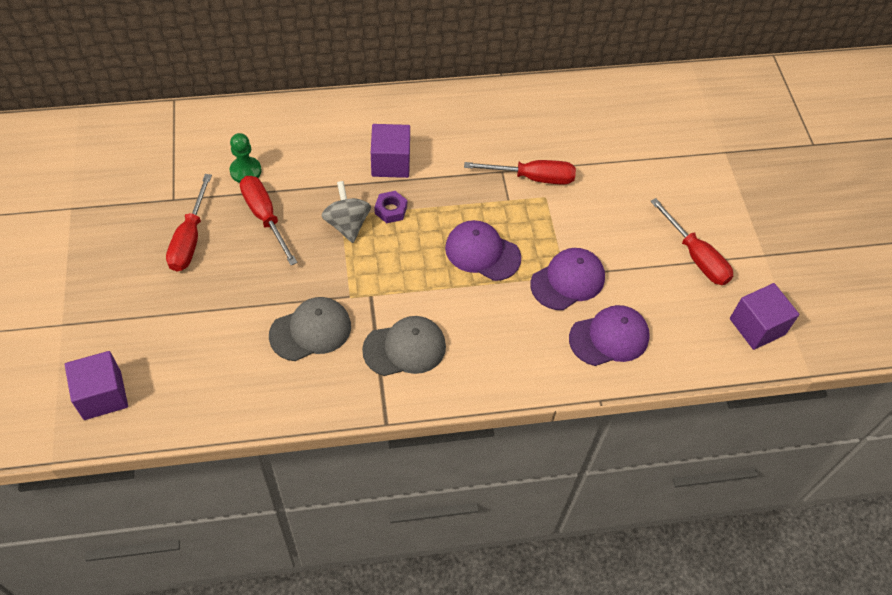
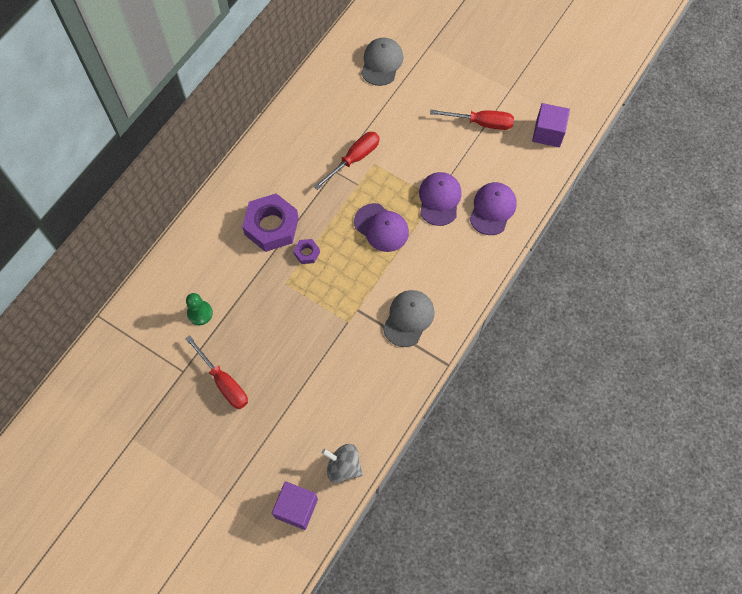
camera: 45 degrees left, 10 degrees up
red screwdriver [240,176,298,265] -> none
grey cap [269,297,351,361] -> grey cap moved to [361,38,403,86]
grey spinning top [322,181,371,243] -> grey spinning top moved to [322,444,363,483]
purple cube [371,124,410,178] -> purple nut [242,194,299,252]
purple cap [445,220,521,281] -> purple cap turned 120 degrees counterclockwise [354,203,409,252]

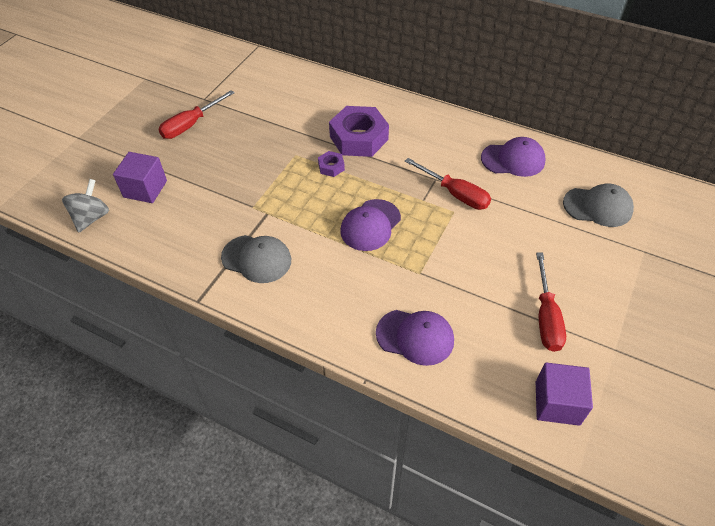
camera: 85 degrees right, 15 degrees down
green pawn [186,293,213,325] -> none
purple cube [272,481,318,530] -> purple cube moved to [113,152,167,203]
purple cap [419,172,462,226] -> purple cap moved to [481,137,546,177]

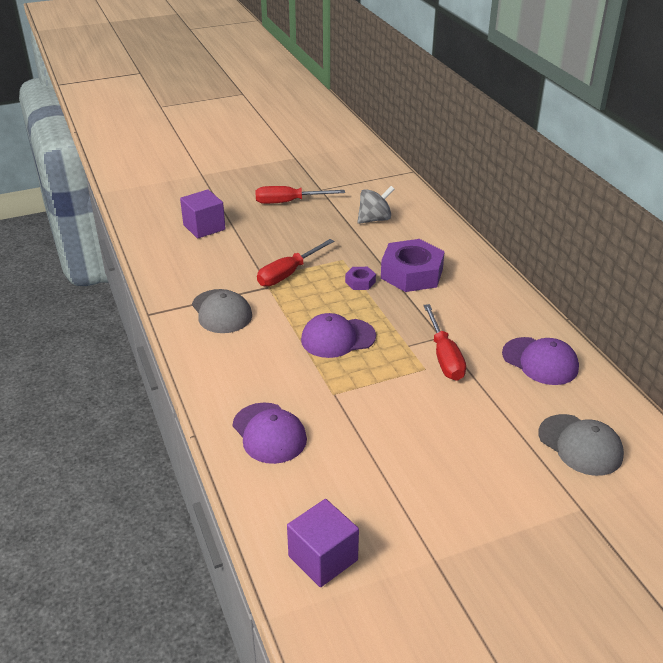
camera: 40 degrees right, 15 degrees down
grey spinning top [62,179,109,233] -> grey spinning top moved to [357,186,395,224]
red screwdriver [536,252,566,352] -> red screwdriver moved to [257,239,334,287]

